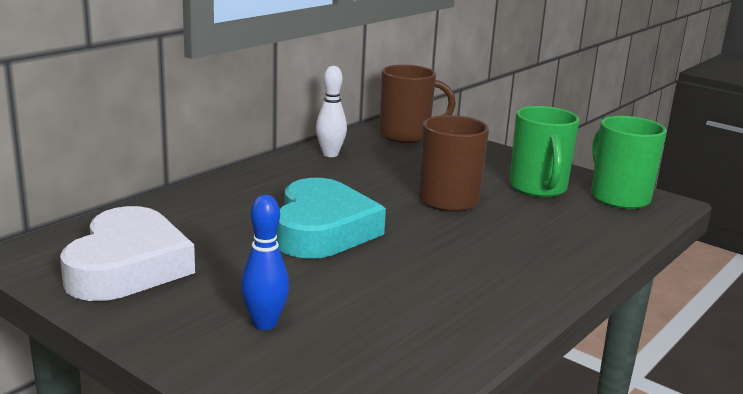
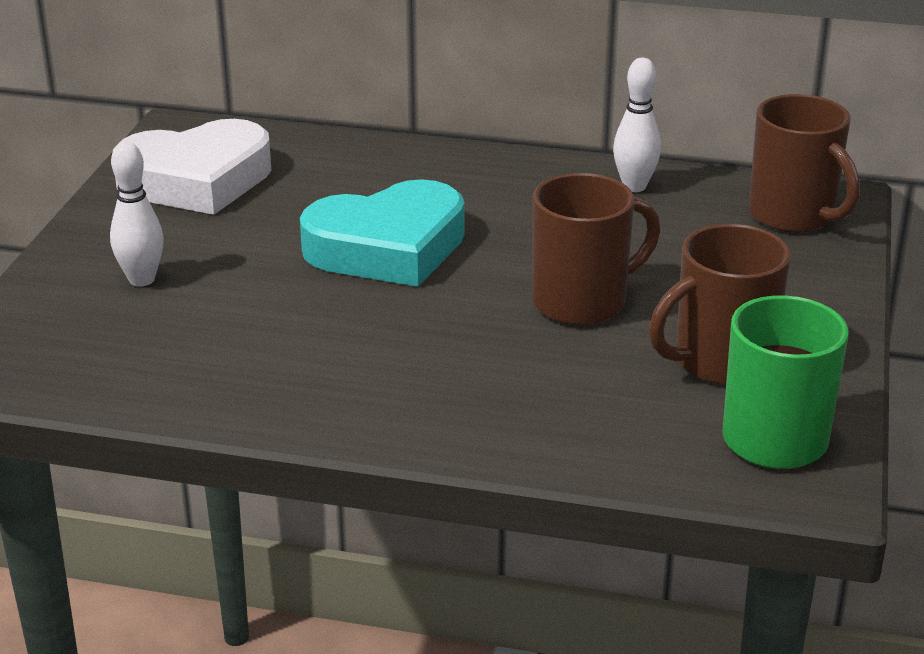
camera: 65 degrees right, 10 degrees up
blue bowling pin [241,195,289,330] -> white bowling pin [110,141,164,287]
green mug [509,106,580,197] -> brown mug [649,224,791,385]

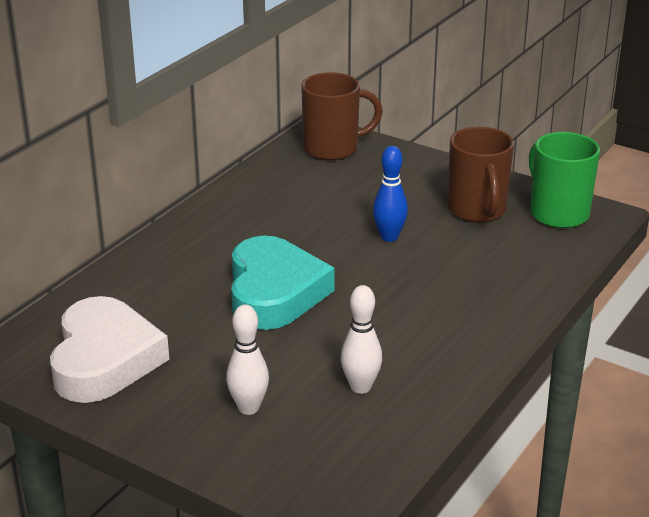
camera: 70 degrees left, 0 degrees up
brown mug [533,173,660,325] -> blue bowling pin [373,146,408,242]
white bowling pin [613,58,661,192] -> white bowling pin moved to [341,285,382,394]

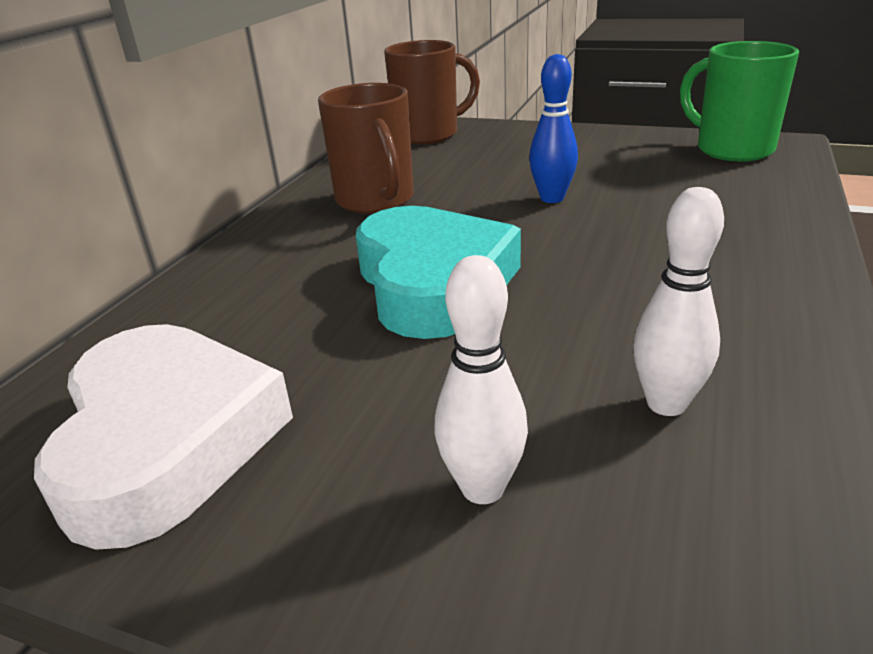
camera: 10 degrees left, 0 degrees up
brown mug [448,127,514,222] -> brown mug moved to [318,83,414,214]

